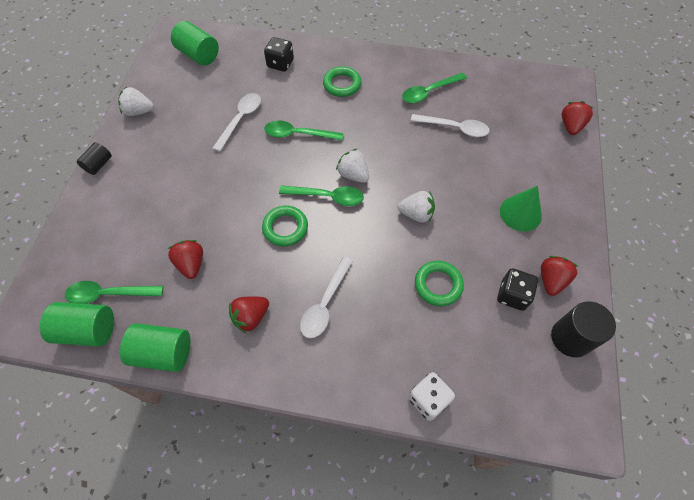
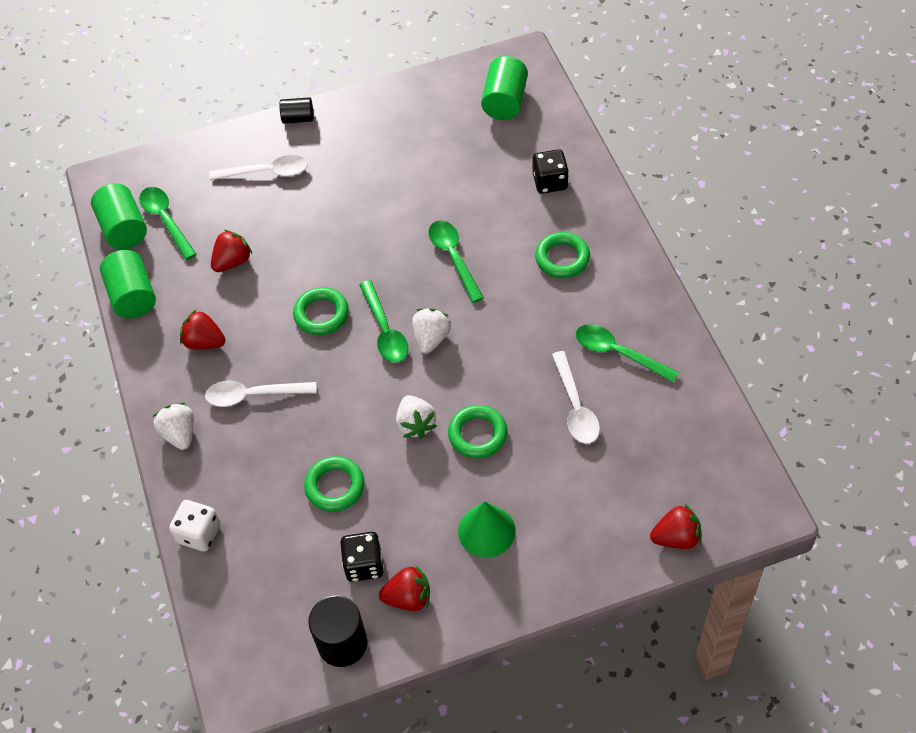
camera: 65 degrees right, 5 degrees down
white strawberry [118,87,154,116] -> white strawberry moved to [152,402,194,450]
white spoon [212,93,261,152] -> white spoon moved to [209,155,308,180]
none -> green ring [448,405,507,458]

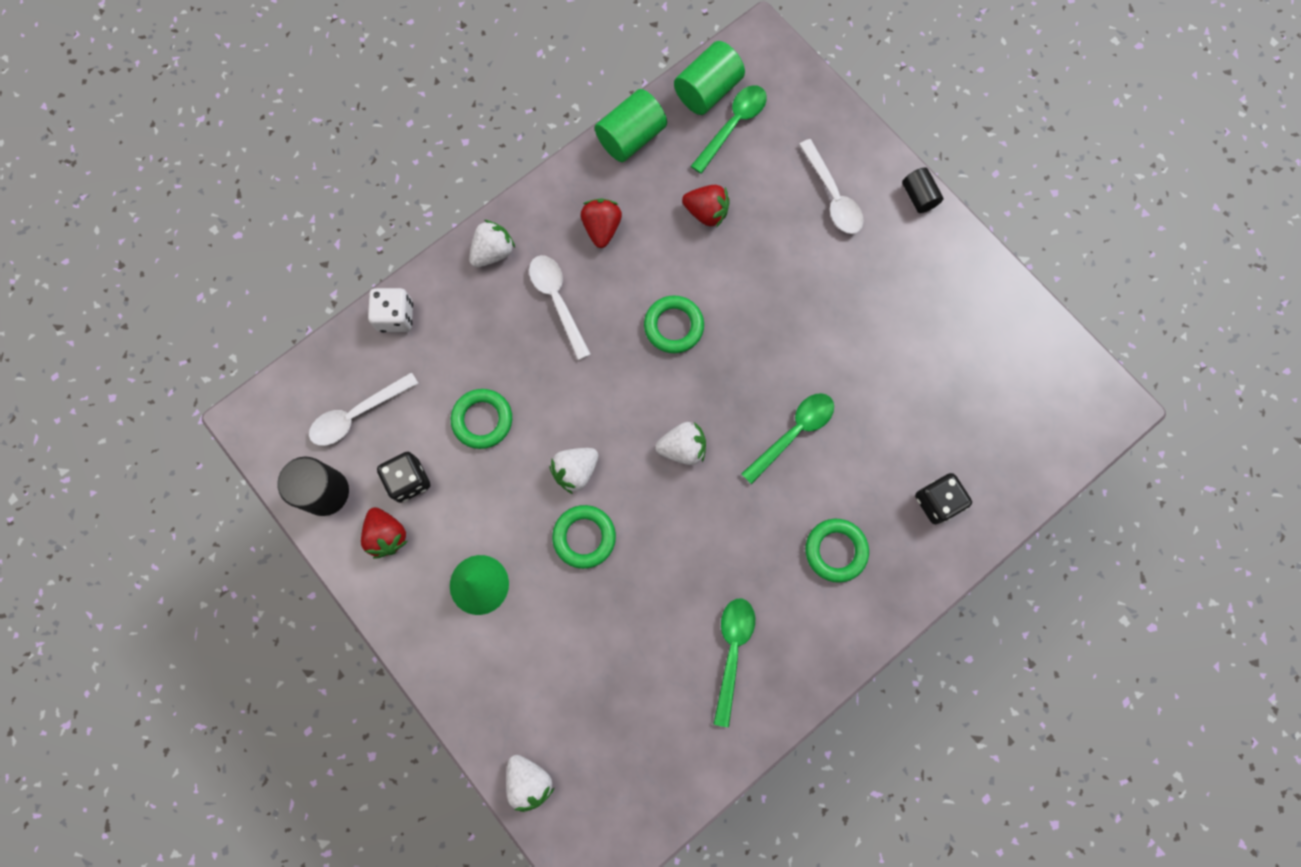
camera: 65 degrees right, 20 degrees up
green spoon [359,280,408,363] -> none
green cylinder [481,56,528,120] -> none
white spoon [552,351,600,444] -> white spoon moved to [309,372,419,446]
red strawberry [650,504,701,549] -> white strawberry [506,755,554,812]

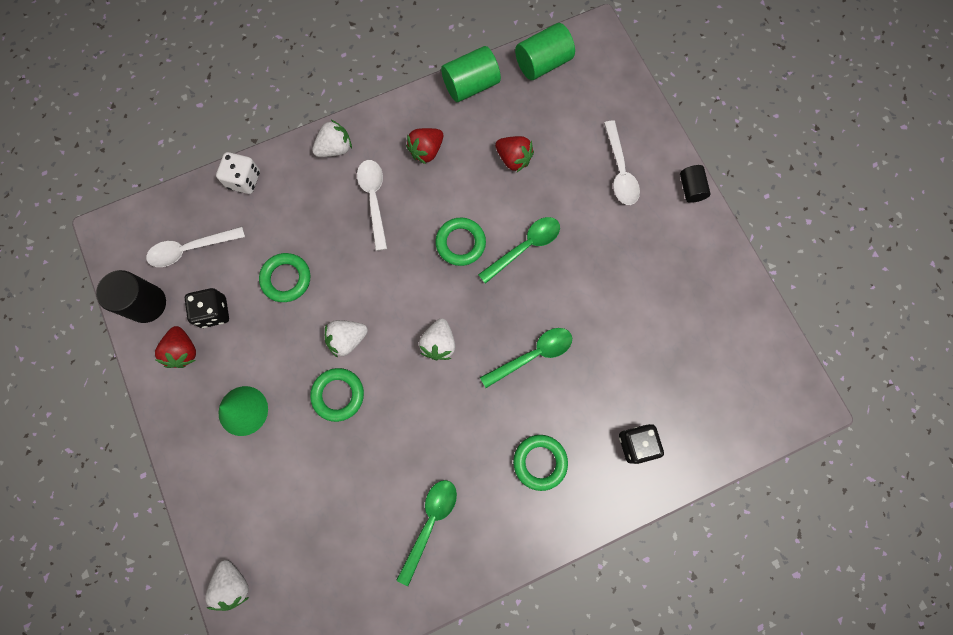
camera: 15 degrees right, 0 degrees up
red strawberry [581,198,622,248] -> red strawberry turned 150 degrees counterclockwise [406,128,443,164]
white strawberry [655,422,706,465] -> white strawberry turned 90 degrees clockwise [419,318,455,360]
green spoon [691,85,767,174] -> green spoon moved to [478,217,560,284]

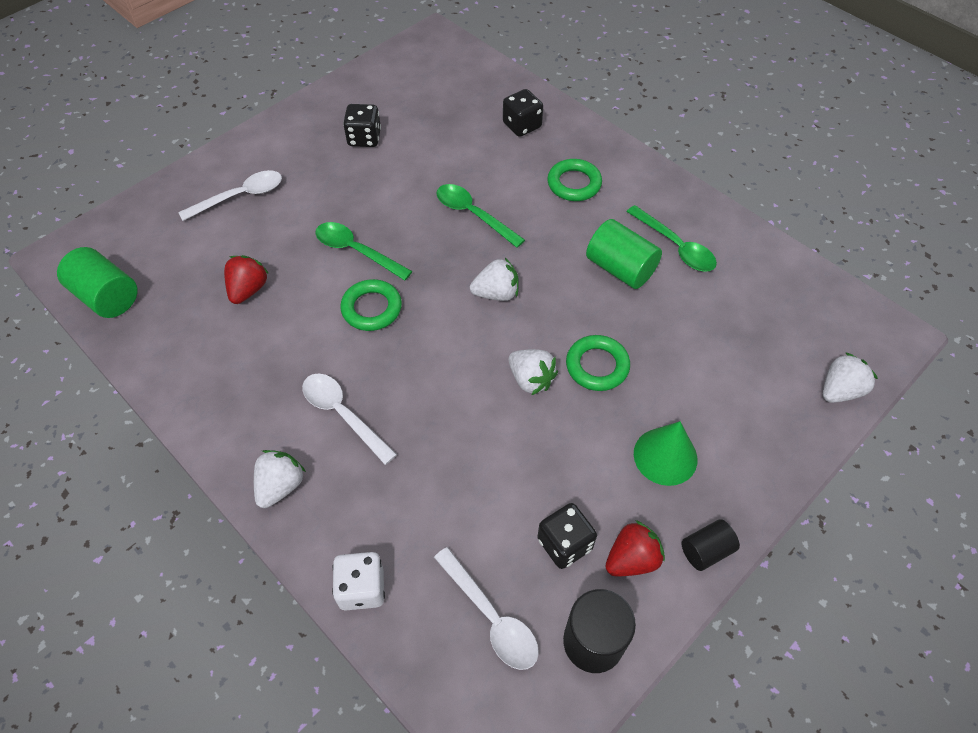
camera: 110 degrees left, 20 degrees down
green ring [259,253,310,302] -> none
white strawberry [312,120,352,157] -> white strawberry turned 75 degrees clockwise [254,450,306,508]
white spoon [357,160,387,251] -> white spoon turned 75 degrees clockwise [302,373,397,465]
green spoon [397,480,457,586] -> green spoon turned 135 degrees counterclockwise [627,205,717,272]
red strawberry [406,128,443,164] -> none
green cylinder [441,46,501,102] -> green cylinder moved to [586,219,662,289]
black cylinder [680,165,711,203] -> black cylinder moved to [681,519,740,571]
none -> black dice [343,104,381,147]

